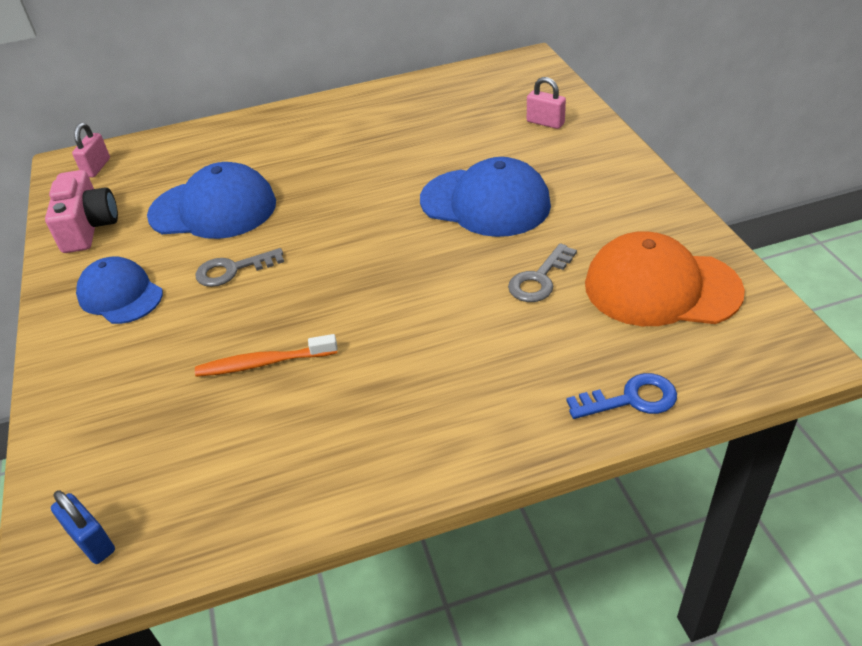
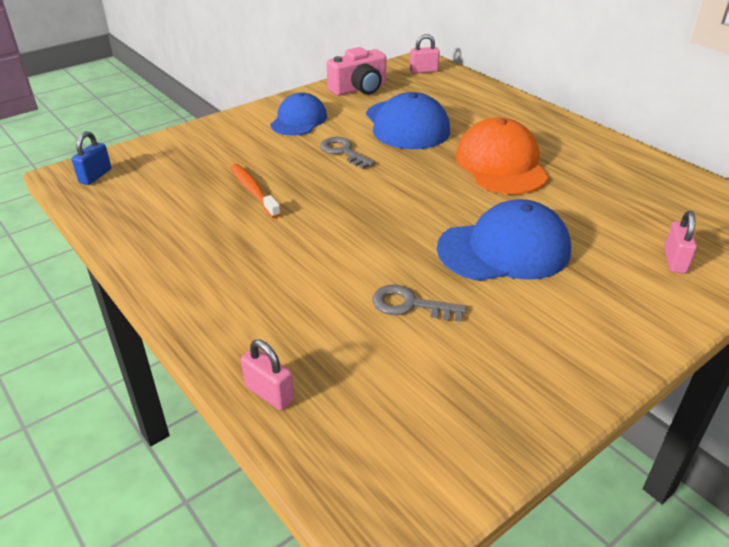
camera: 65 degrees right, 5 degrees down
blue cap [420,157,551,237] -> blue cap turned 105 degrees counterclockwise [437,199,571,281]
blue key [566,373,677,419] -> pink padlock [241,340,294,410]
orange cap [585,231,745,326] -> orange cap moved to [455,117,549,194]

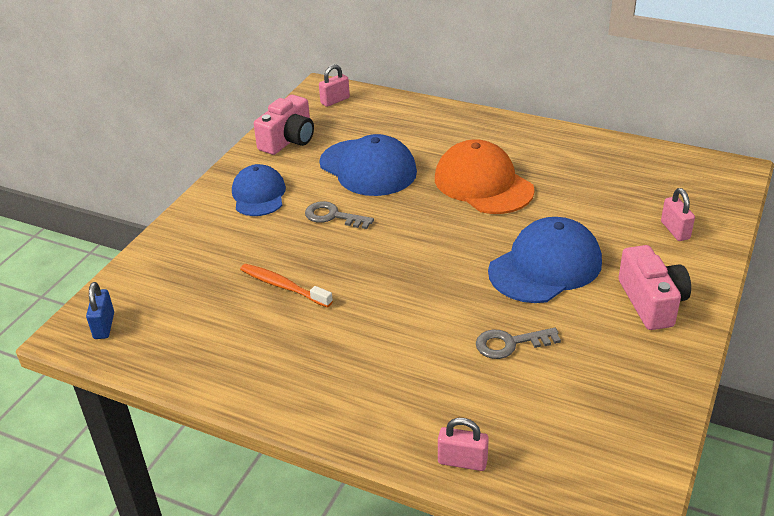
camera: 25 degrees left, 0 degrees up
none -> pink camera [619,245,691,330]

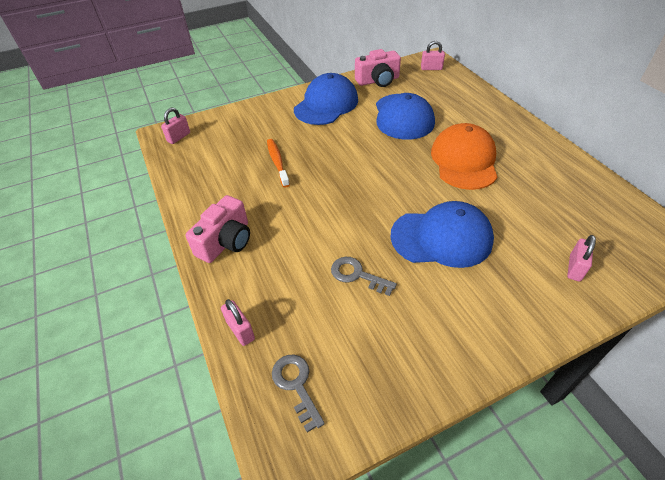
camera: 40 degrees right, 10 degrees up
blue padlock [86,282,114,339] -> pink padlock [161,108,190,144]
blue cap [232,164,286,216] -> blue cap [294,73,358,125], size x1.51
grey key [305,201,374,229] -> grey key moved to [272,355,325,432]
pink camera [619,245,691,330] -> pink camera moved to [186,195,250,263]

